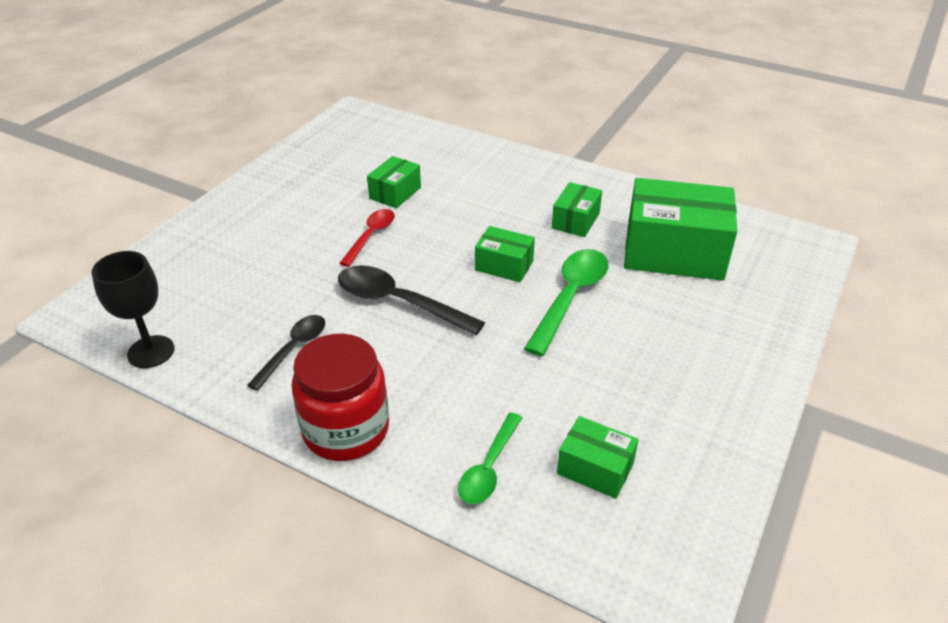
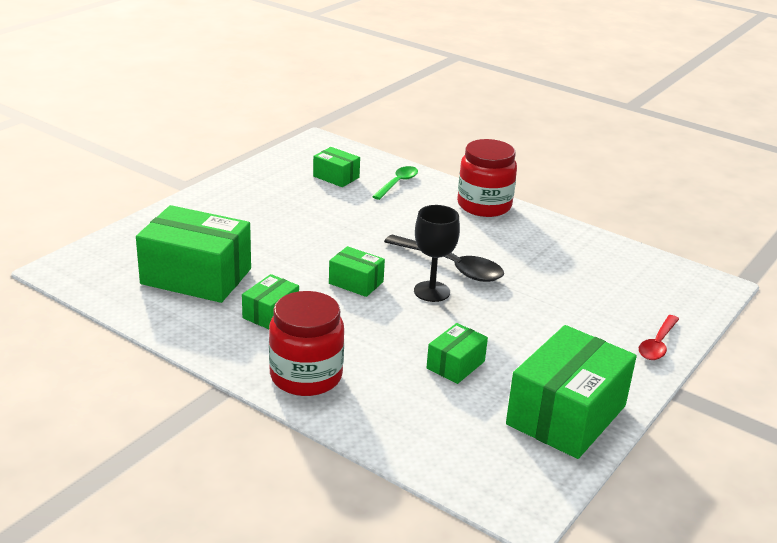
camera: 175 degrees left, 10 degrees down
black goblet [92,251,174,368] -> black goblet moved to [414,205,460,302]
black spoon [247,315,325,391] -> none
red spoon [339,209,395,267] -> red spoon moved to [639,315,679,360]
green spoon [524,249,608,356] -> none
none -> red jar [269,291,344,396]
none -> green box [506,325,637,459]

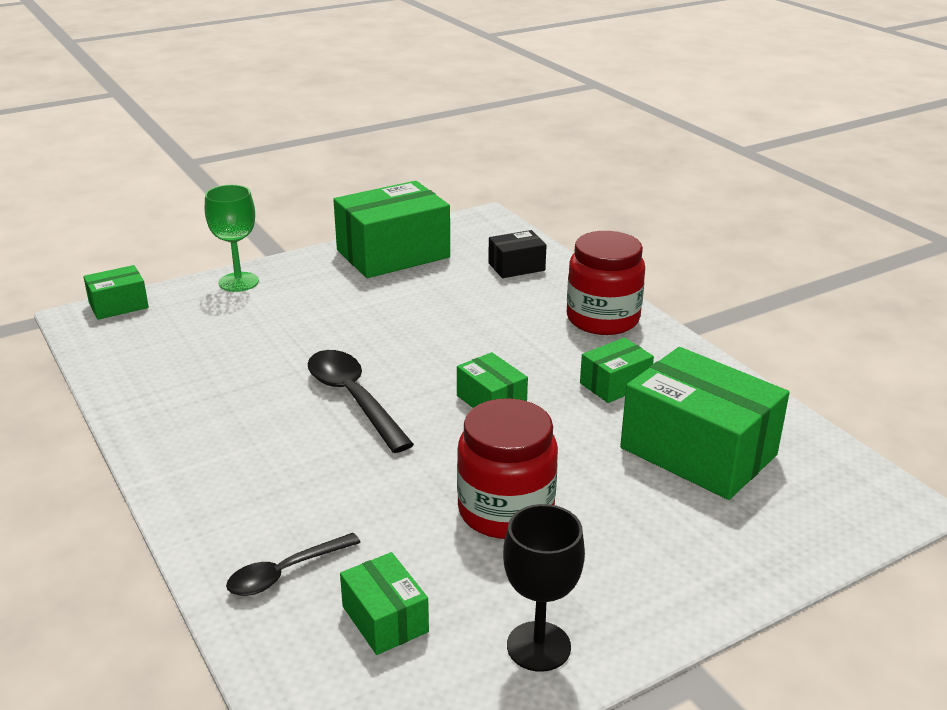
camera: 155 degrees left, 0 degrees up
green spoon [372,166,418,200] -> black spoon [226,533,361,596]
black goblet [414,205,460,302] -> black goblet moved to [503,504,585,672]
green box [427,323,488,384] -> green box moved to [83,265,149,320]
red jar [457,139,517,217] -> red jar moved to [457,398,558,539]
red spoon [639,315,679,360] -> green goblet [205,185,259,292]
none -> black box [488,230,547,278]

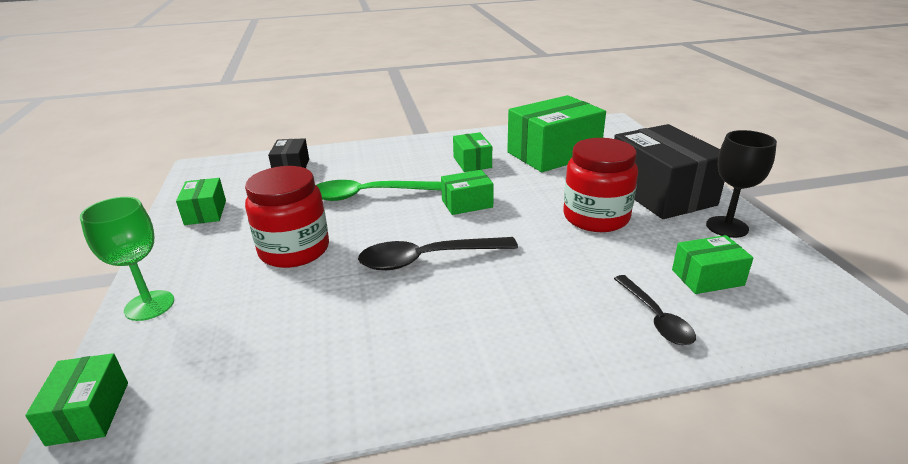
camera: 70 degrees left, 0 degrees up
green box [333,181,450,278] -> green box [176,178,226,225], size x0.50
red jar [567,231,645,335] -> red jar moved to [245,166,329,268]
none -> green spoon [316,180,441,201]
none -> black box [614,124,725,219]

